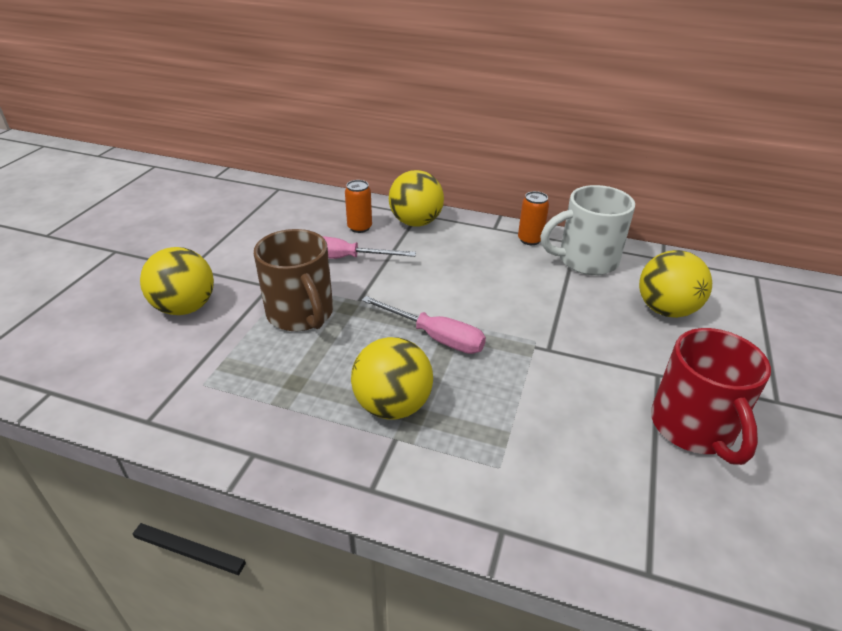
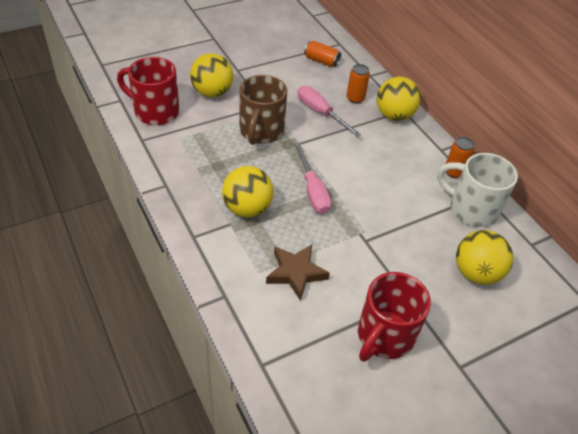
camera: 40 degrees right, 10 degrees up
none -> red mug [117,57,179,125]
none -> brown star [266,245,330,301]
none -> orange can [304,40,341,67]

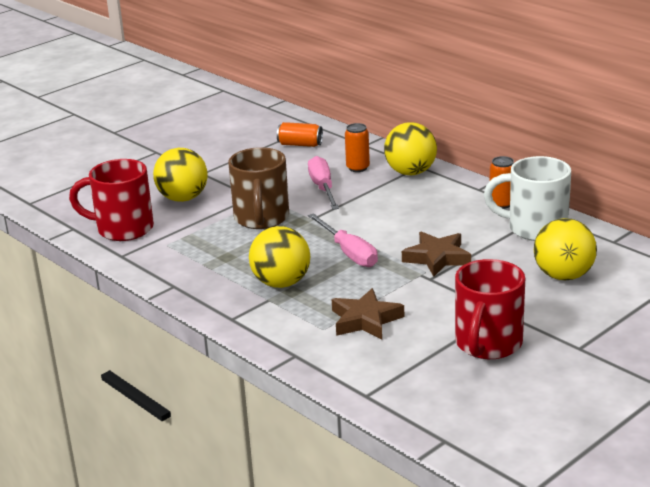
camera: 10 degrees left, 20 degrees down
pink screwdriver [298,86,361,137] -> pink screwdriver turned 45 degrees clockwise [308,156,339,210]
none -> brown star [402,232,471,276]

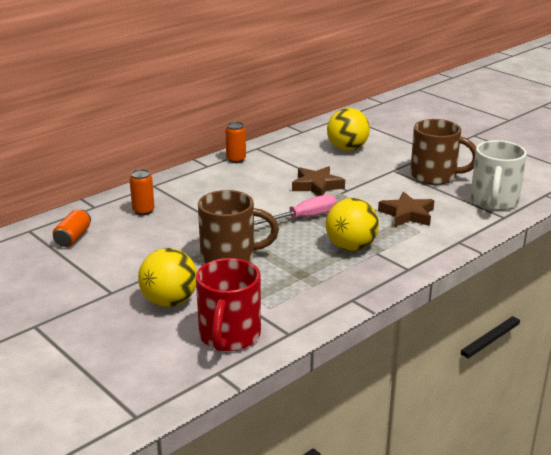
camera: 90 degrees left, 0 degrees up
pink screwdriver [308,156,339,210] -> none
yellow ball [384,122,437,175] -> none
red mug [455,259,525,359] -> brown mug [410,119,476,185]
white mug [484,156,571,241] -> white mug moved to [470,140,527,210]

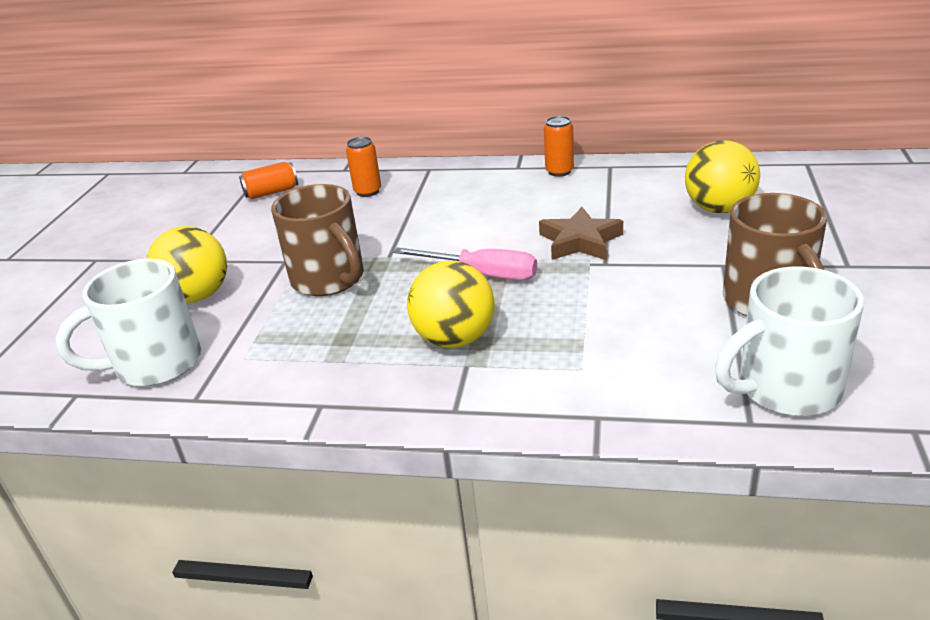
camera: 55 degrees right, 5 degrees up
red mug [196,258,261,351] -> white mug [55,259,201,387]
brown star [378,191,434,227] -> none

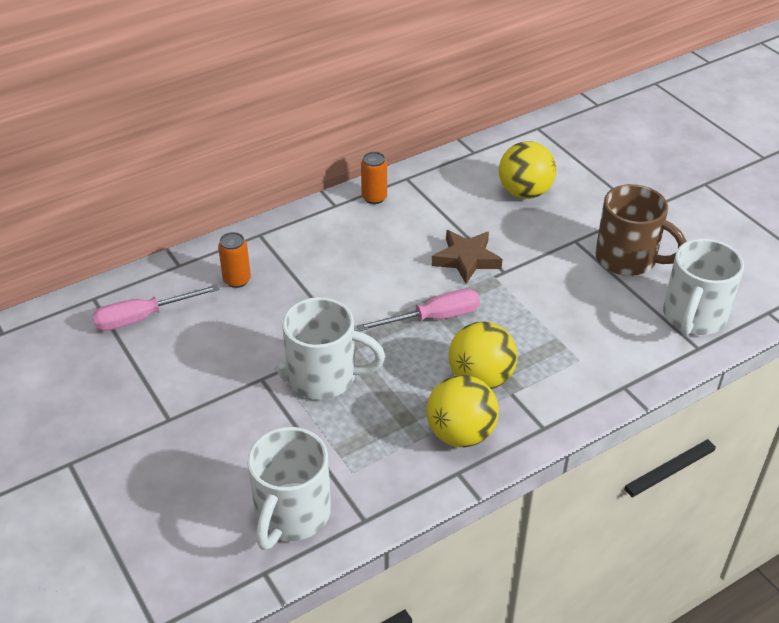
camera: 45 degrees left, 10 degrees up
yellow ball [147,226,227,303] -> yellow ball moved to [426,375,499,447]
orange can [239,162,298,199] -> pink screwdriver [92,285,219,331]
brown mug [271,184,364,296] -> white mug [282,297,385,399]

